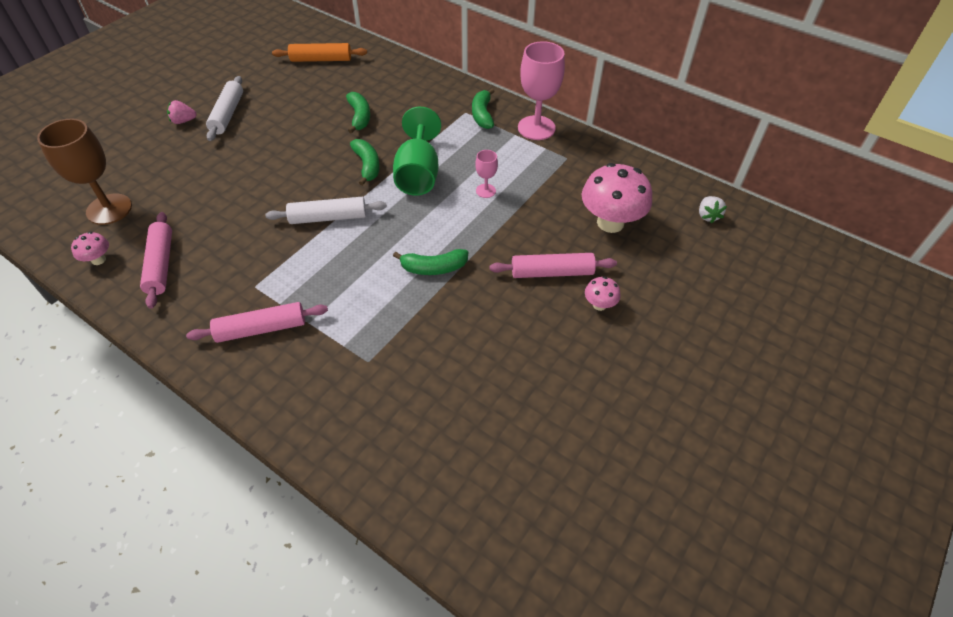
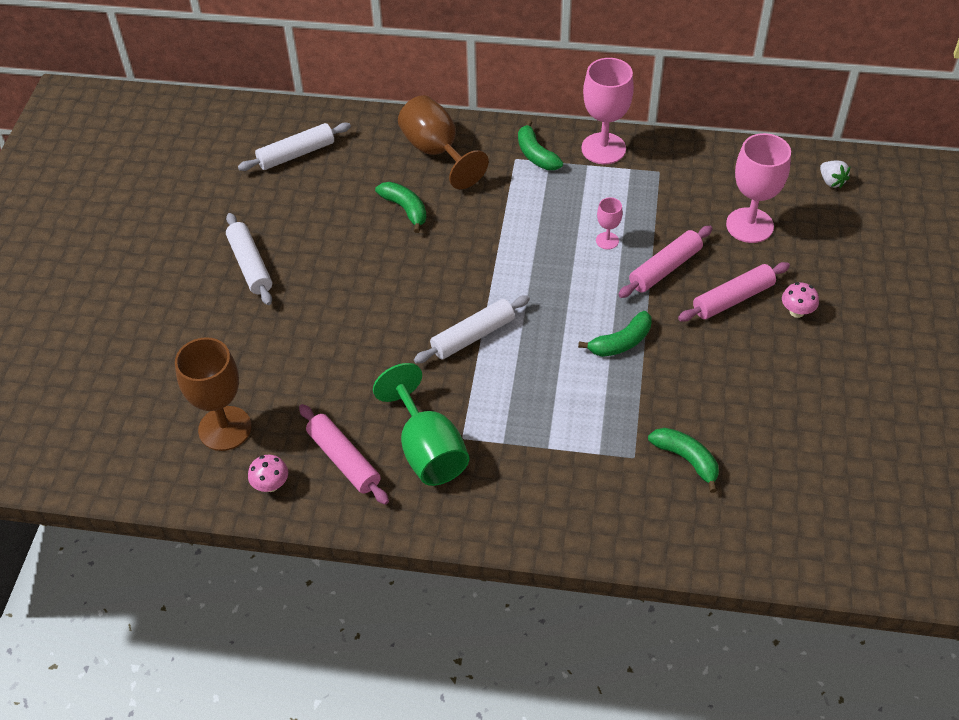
camera: 25 degrees left, 0 degrees up
pink strawberry [167,100,197,124] -> none
pink rolling pin [186,302,328,343] -> pink rolling pin moved to [618,226,712,298]
orange rolling pin [272,43,367,62] -> white rolling pin [238,123,351,171]
green banana [350,139,380,186] -> green banana moved to [648,428,719,493]
green goblet [393,107,441,196] -> green goblet moved to [373,363,469,486]
pink mushroom [582,163,652,233] -> pink goblet [726,133,791,243]
none -> brown goblet [398,95,489,189]

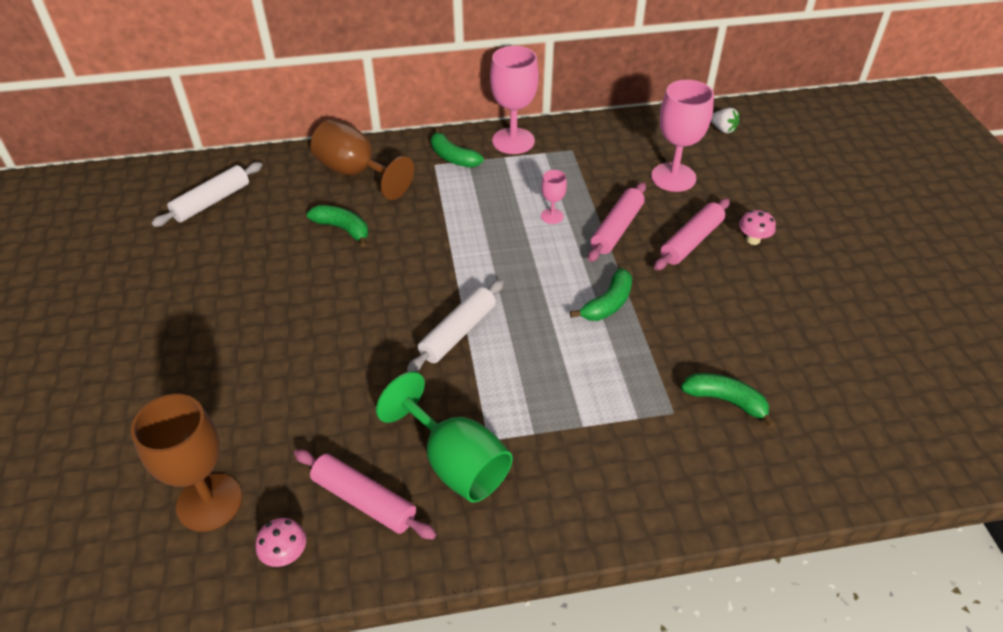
camera: 20 degrees left, 5 degrees down
white rolling pin [226,213,272,305] -> none

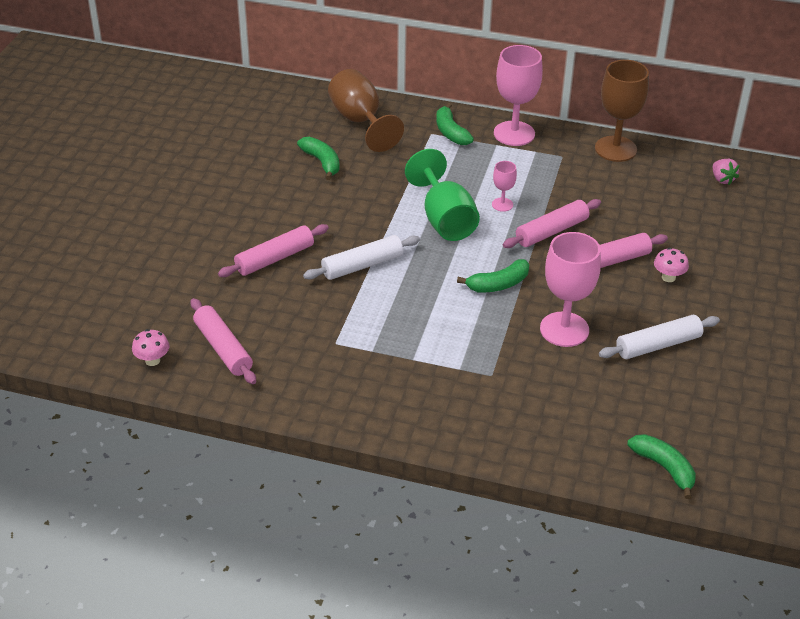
camera: 25 degrees right, 5 degrees down
brown goblet [131,394,242,532] -> brown goblet moved to [595,60,649,162]
white rolling pin [152,162,262,227] -> white rolling pin moved to [599,315,720,359]
green goblet [376,371,513,503] -> green goblet moved to [405,149,480,241]
pink goblet [651,80,714,192] -> pink goblet moved to [540,232,601,347]
green banana [681,373,775,427] -> green banana moved to [627,434,696,499]
white strawberry [711,108,740,133] -> pink strawberry [713,159,739,185]
none -> pink rolling pin [218,224,329,277]

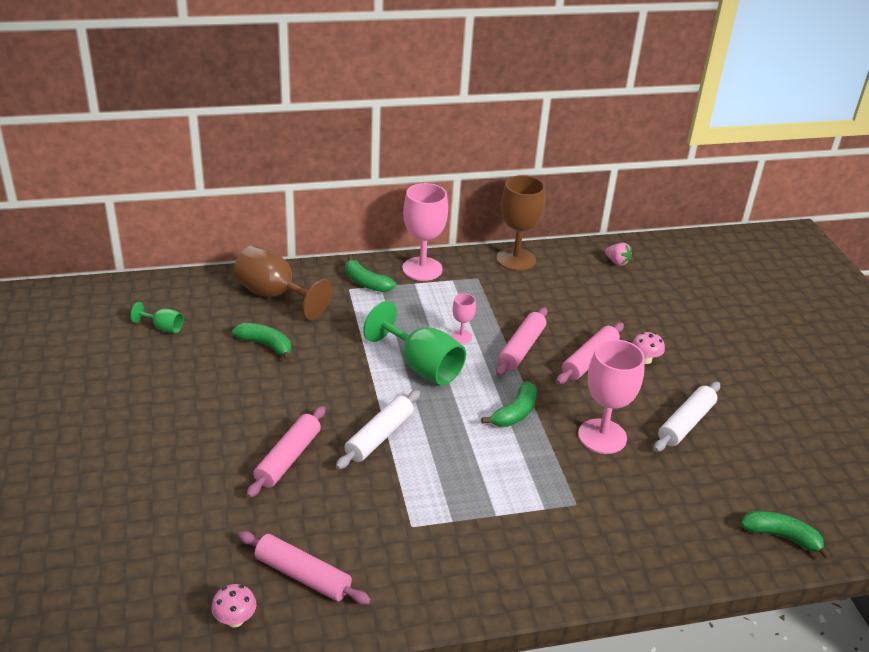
camera: 30 degrees left, 5 degrees down
none -> green goblet [131,302,184,333]

